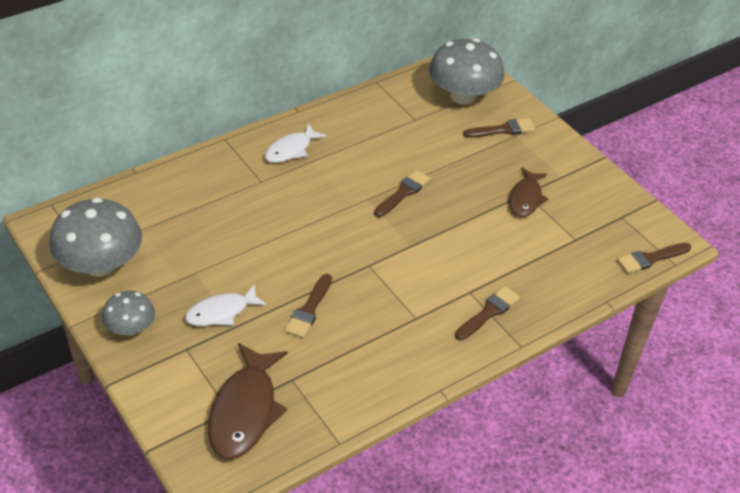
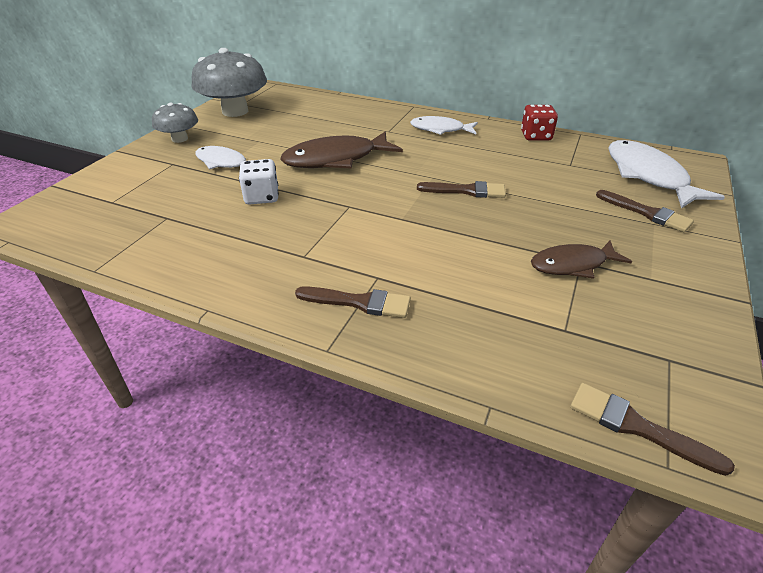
camera: 60 degrees right, 5 degrees down
brown fish [208,343,287,459] -> brown fish moved to [280,131,403,169]
brown brush [285,274,332,338] -> white dice [239,159,279,205]
grey mushroom [429,38,504,105] -> white fish [609,140,725,209]
none -> red dice [521,105,558,141]

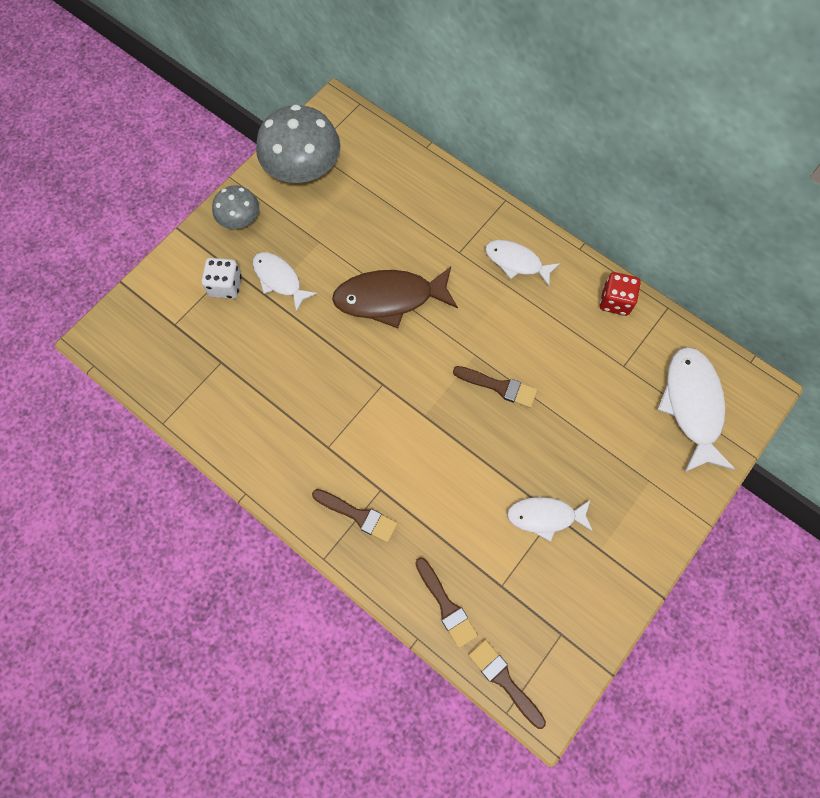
camera: 15 degrees right, 30 degrees up
white dice [239,159,279,205] -> white dice moved to [202,258,242,299]
brown fish [531,241,632,279] -> white fish [507,497,593,542]
brown brush [596,190,694,232] -> brown brush moved to [415,558,478,648]

